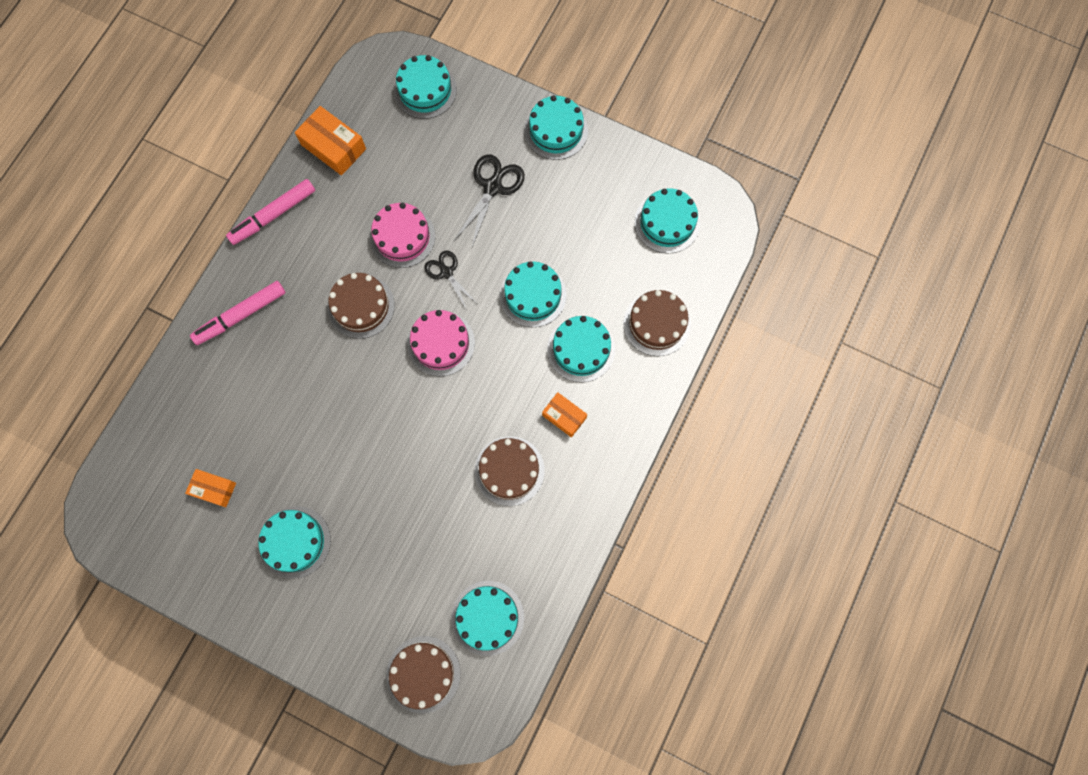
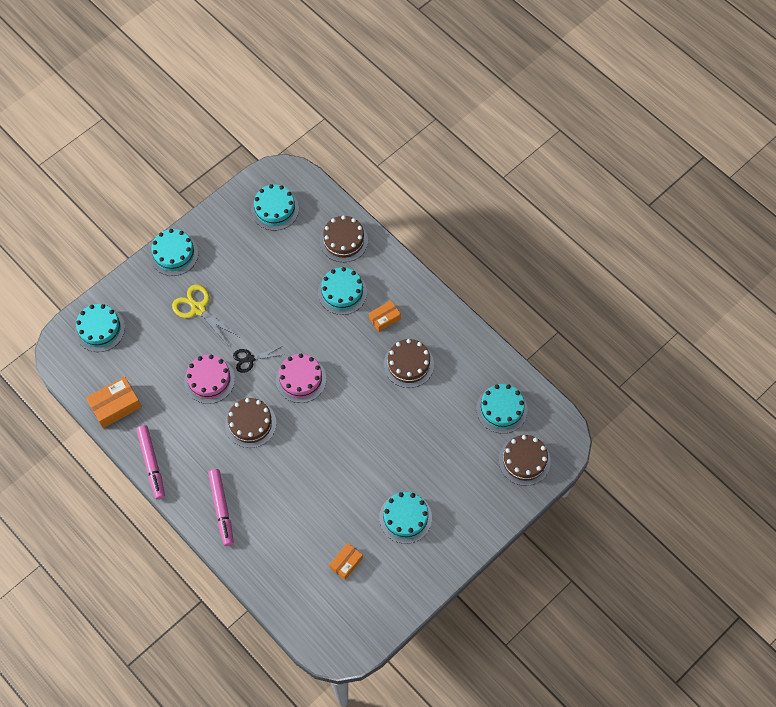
camera: 70 degrees left, 10 degrees down
black scissors [454,155,525,247] -> yellow scissors [172,284,239,345]
turquoise cake [500,262,567,327] -> none

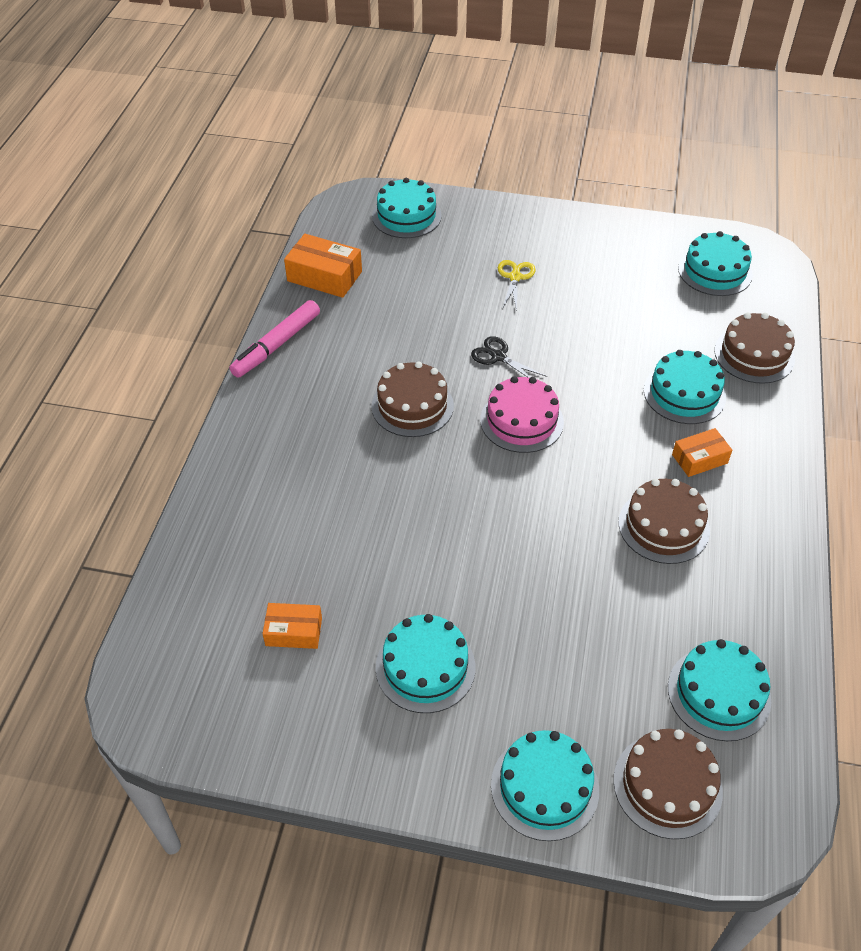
camera: 55 degrees right, 15 degrees down
turquoise cake [150,229,198,276] -> turquoise cake moved to [491,730,599,841]
yellow scissors [172,284,239,345] -> yellow scissors [498,260,535,311], size x0.64
pink cake [184,355,235,404] -> none
pink marker [208,469,234,546] -> none
orange box [369,301,401,332] -> orange box turned 45 degrees counterclockwise [672,428,733,477]

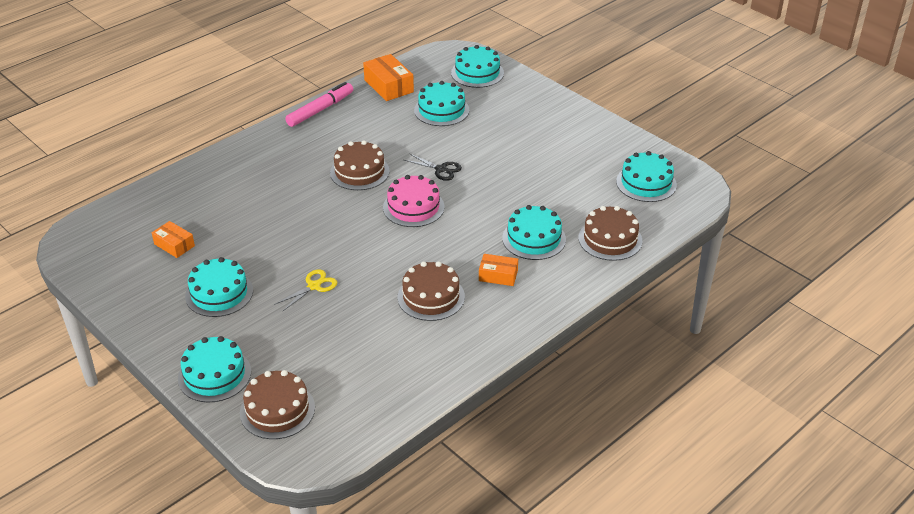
camera: 35 degrees right, 10 degrees down
pink marker [229,300,320,378] -> pink marker turned 150 degrees clockwise [285,82,353,127]
black scissors [471,336,547,378] -> black scissors turned 135 degrees clockwise [404,153,462,181]
yellow scissors [498,260,535,311] -> yellow scissors moved to [274,269,337,311]
turquoise cake [668,639,771,741] -> turquoise cake moved to [414,81,469,126]

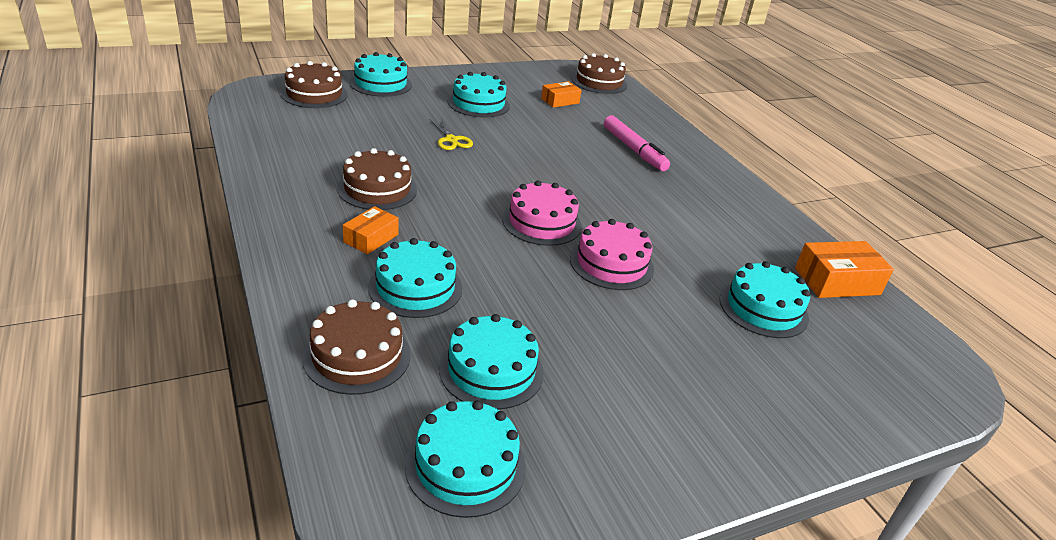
camera: 105 degrees right, 5 degrees down
pink marker [285,82,353,127] -> pink marker moved to [604,115,670,171]
brown cake [330,140,390,190] -> brown cake moved to [572,53,627,94]
black scissors [404,153,462,181] -> pink cake [570,219,654,290]
turquoise cake [451,45,504,88] -> turquoise cake moved to [439,314,544,410]

